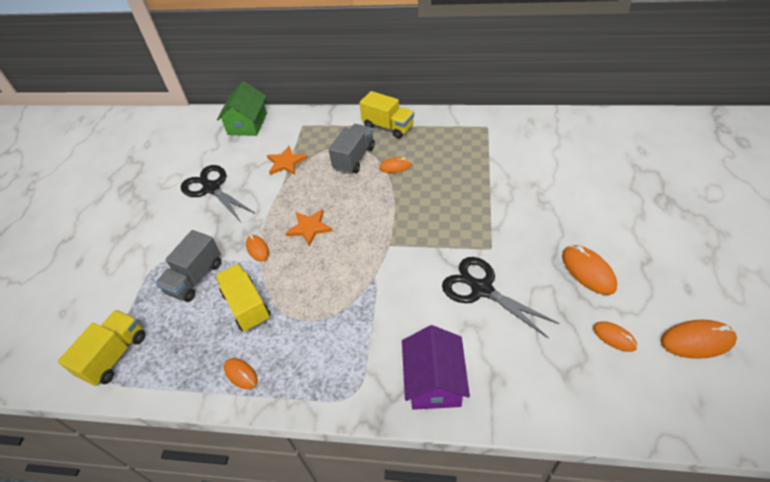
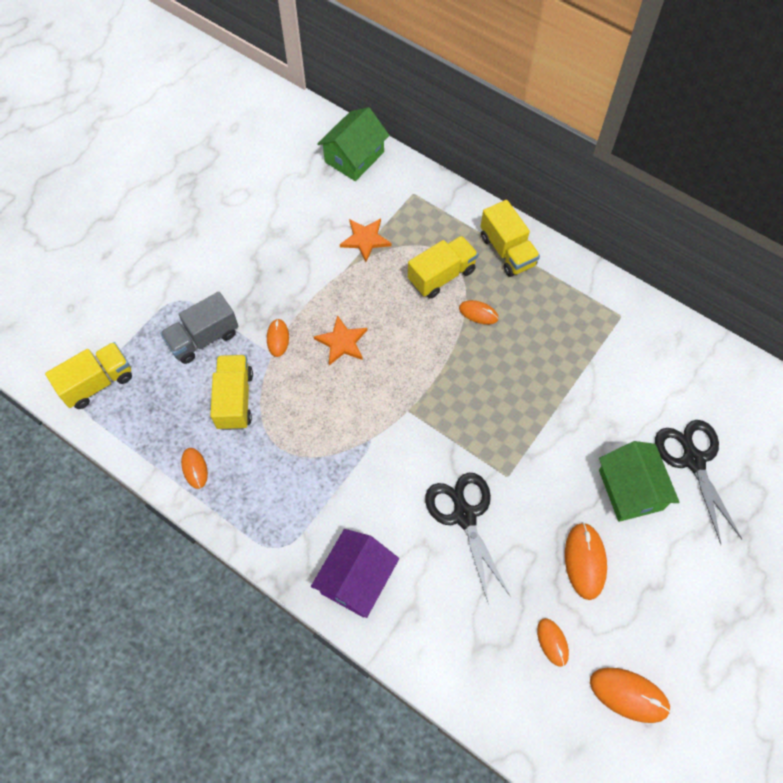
camera: 25 degrees right, 15 degrees up
black scissors [181,165,256,222] -> black scissors moved to [655,420,742,544]
grey truck [328,124,375,174] -> yellow truck [408,236,478,299]
none -> green house [599,441,680,522]

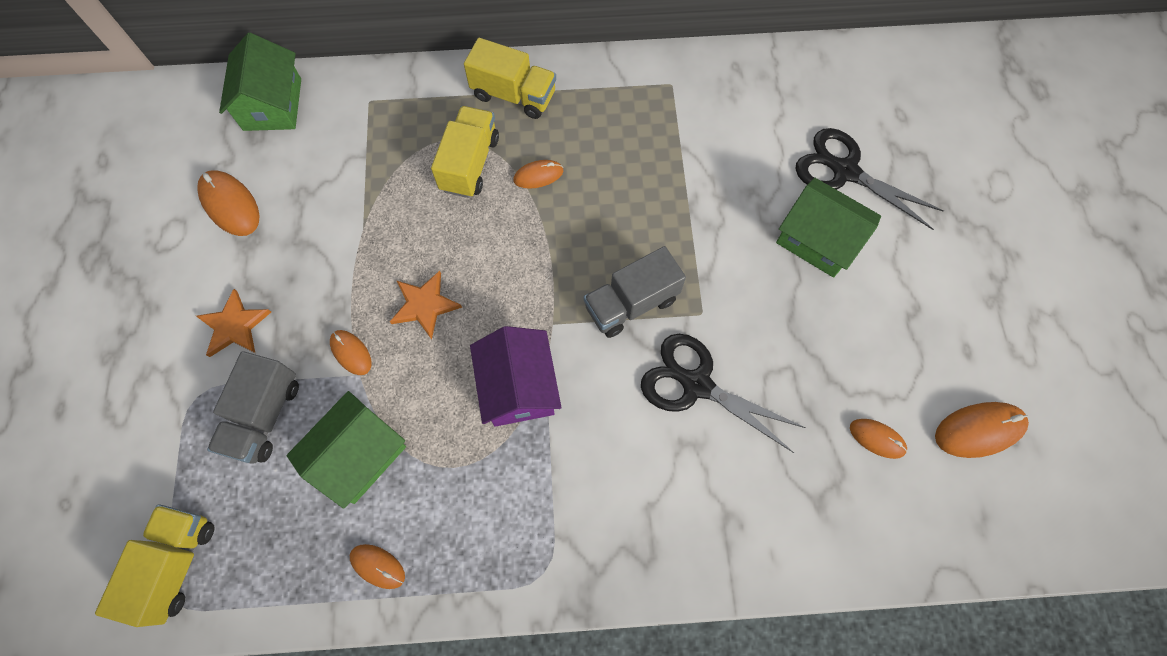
camera: 40 degrees left, 5 degrees up
yellow truck [210,355,253,430] -> green house [287,391,406,509]
purple house [311,529,399,618] -> purple house moved to [470,326,562,427]
orange star [340,218,391,262] -> orange star moved to [196,289,271,357]
orange mouse [565,522,607,600] -> orange mouse moved to [197,170,260,236]
none -> grey truck [584,246,686,338]

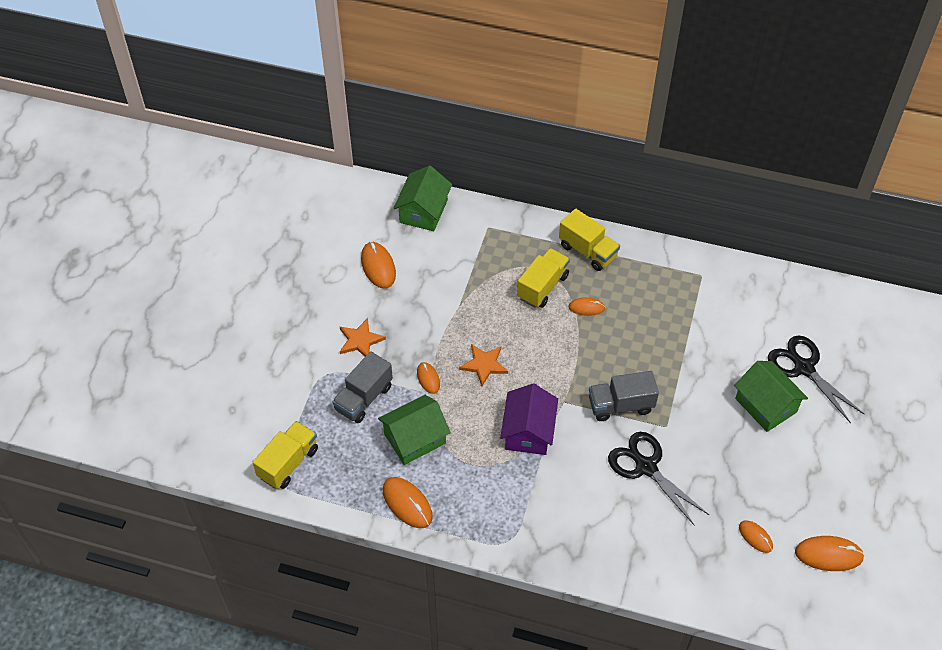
camera: 20 degrees right, 15 degrees down
orange mouse [350,544,405,589] -> orange mouse [383,477,433,528], size x1.63

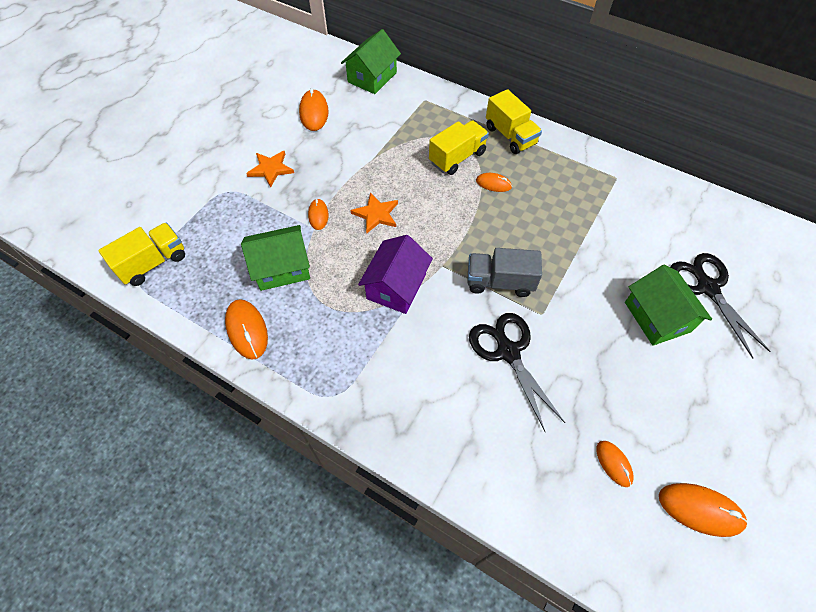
camera: 15 degrees right, 5 degrees up
grey truck [332,351,393,423] -> none

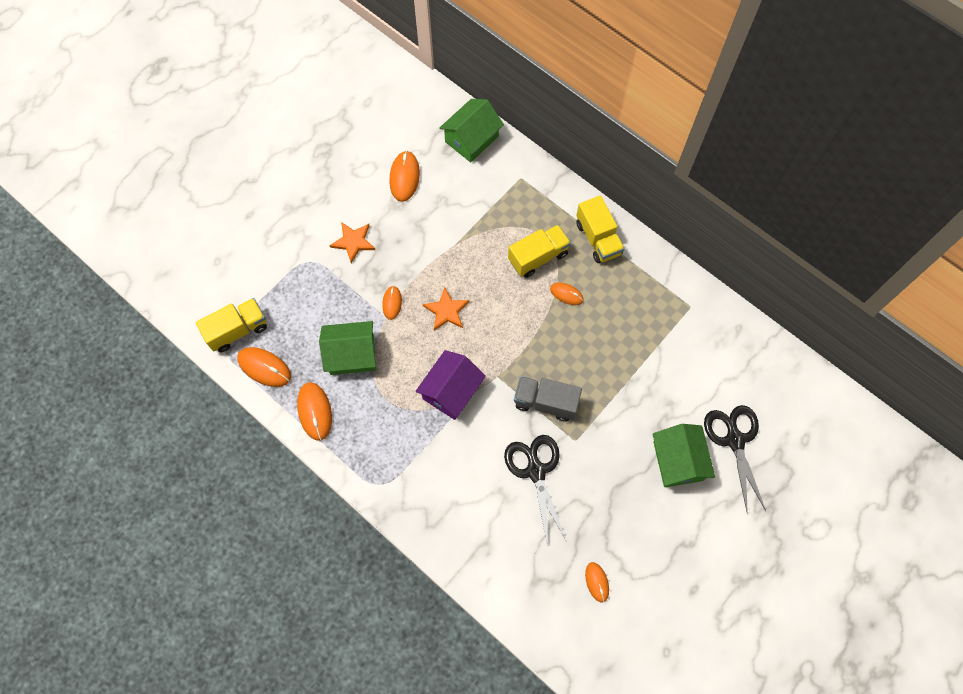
camera: 10 degrees right, 10 degrees up
orange mouse [659,483,748,537] -> orange mouse moved to [237,347,291,387]

